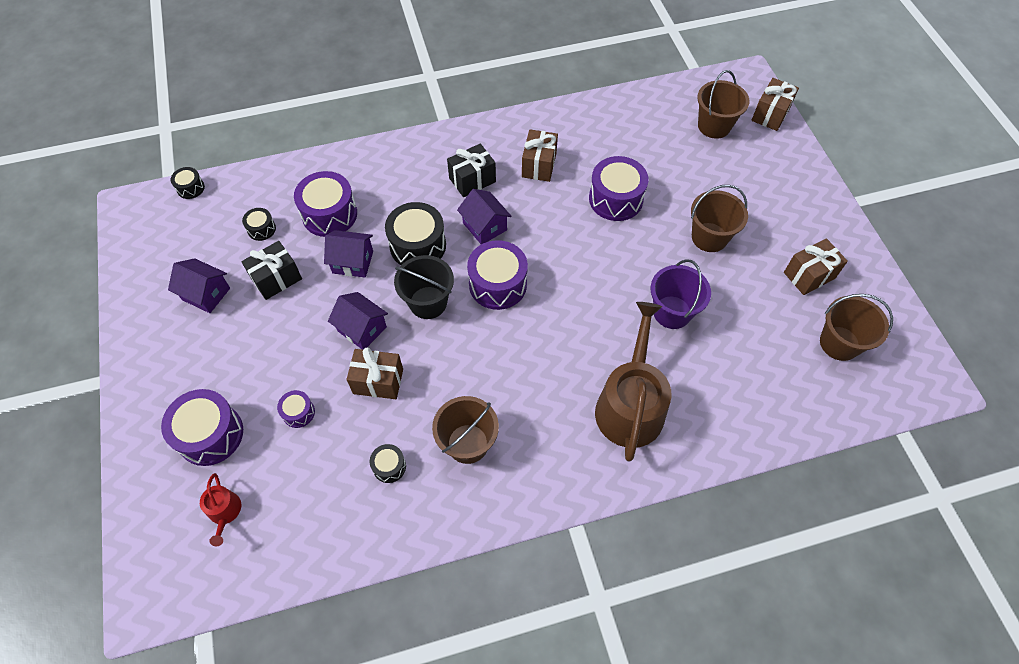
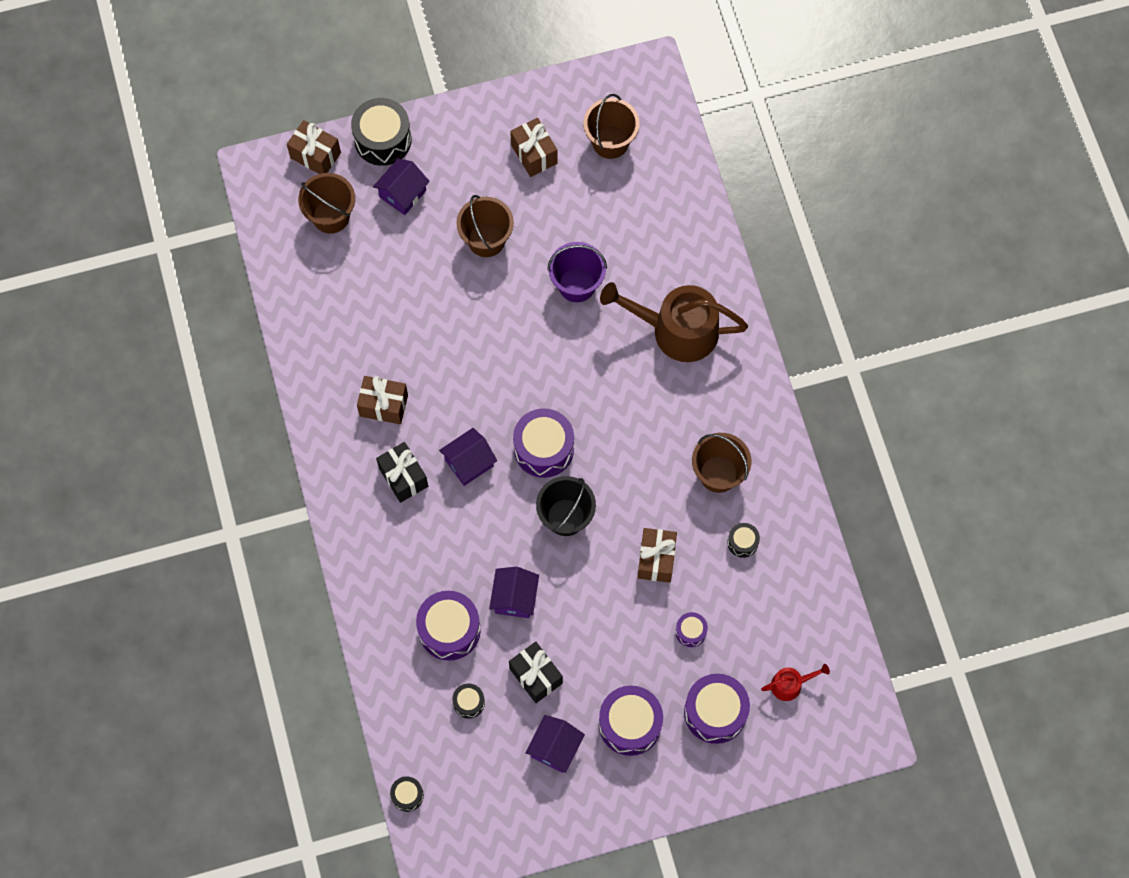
camera: 90 degrees left, 10 degrees up
purple house [328,292,388,350] -> purple house moved to [373,159,430,215]
black drum [385,202,446,265] -> black drum moved to [351,98,412,166]
purple drum [589,156,648,221] -> purple drum moved to [599,686,663,756]

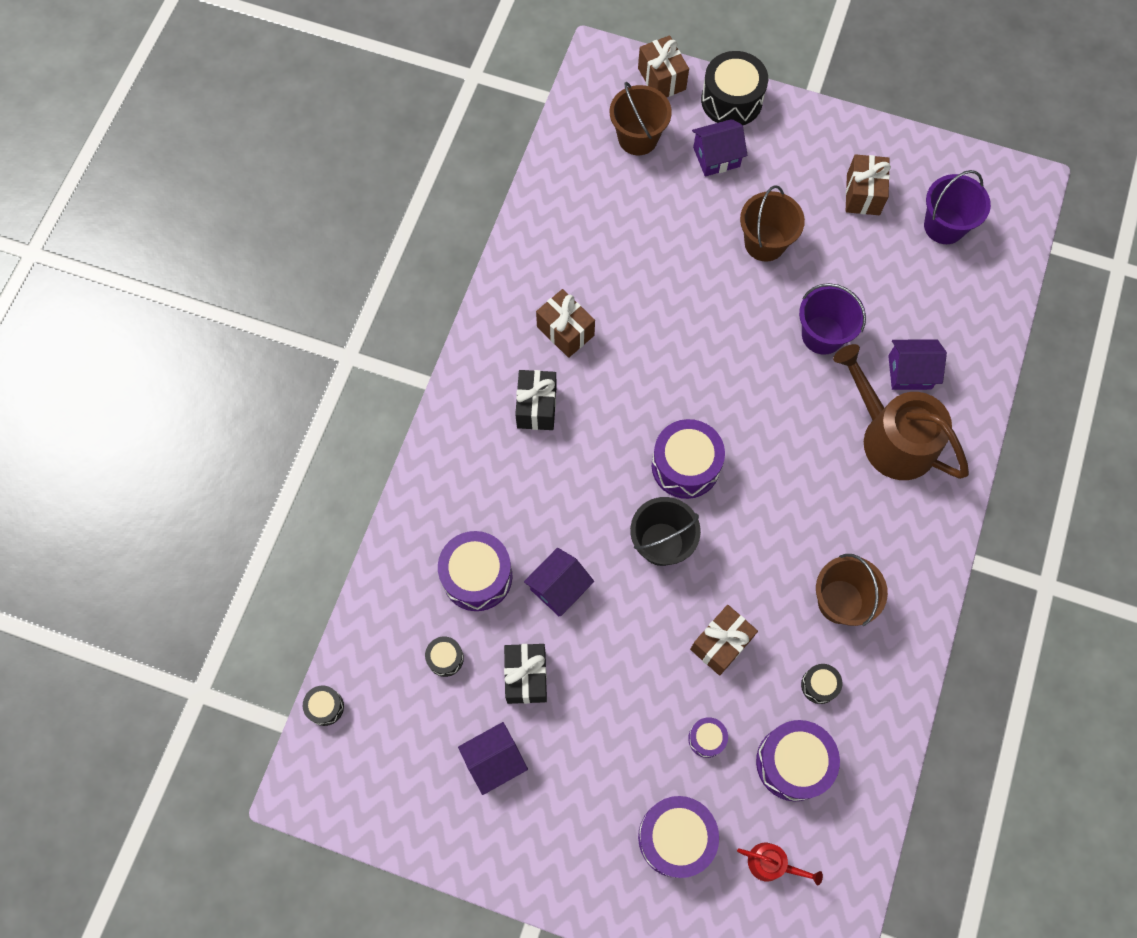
camera: 35 degrees right, 0 degrees up
purple house [439,428,497,486] -> purple house moved to [888,339,947,390]
brown bucket [583,94,640,159] -> purple bucket [924,170,991,244]
purple drum [599,686,663,756] -> purple drum moved to [756,720,840,801]

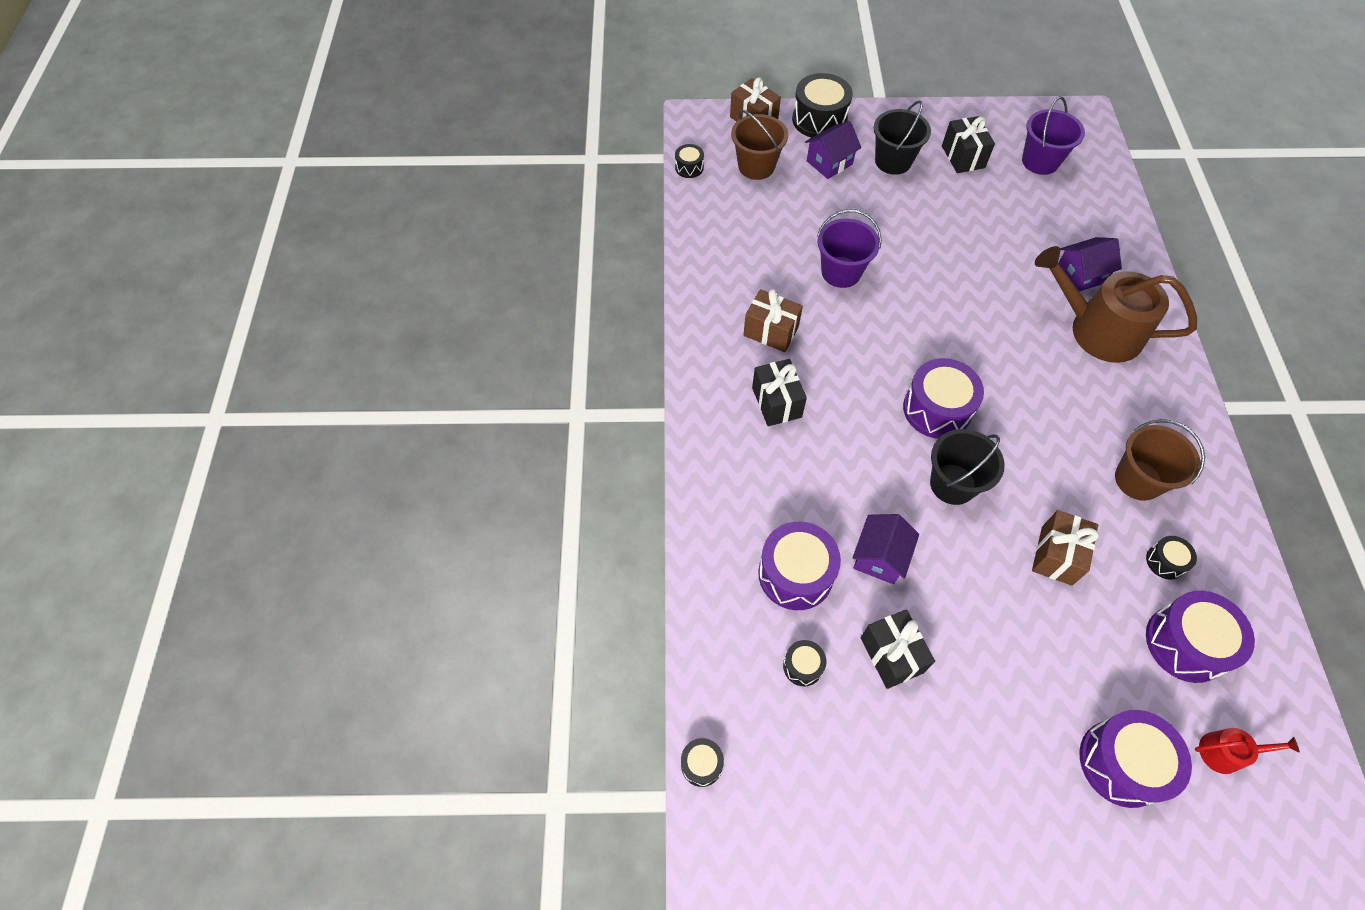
camera: 20 degrees left, 10 degrees down
purple house [458,722,528,795] -> none
purple drum [688,717,728,758] -> none
brown bucket [740,185,805,262] -> none
purple bucket [799,283,866,355] -> purple bucket moved to [817,209,882,288]
brown gift [846,154,891,215] -> black gift [942,116,995,173]
none -> black drum [675,144,704,178]
none -> black bucket [874,100,931,175]

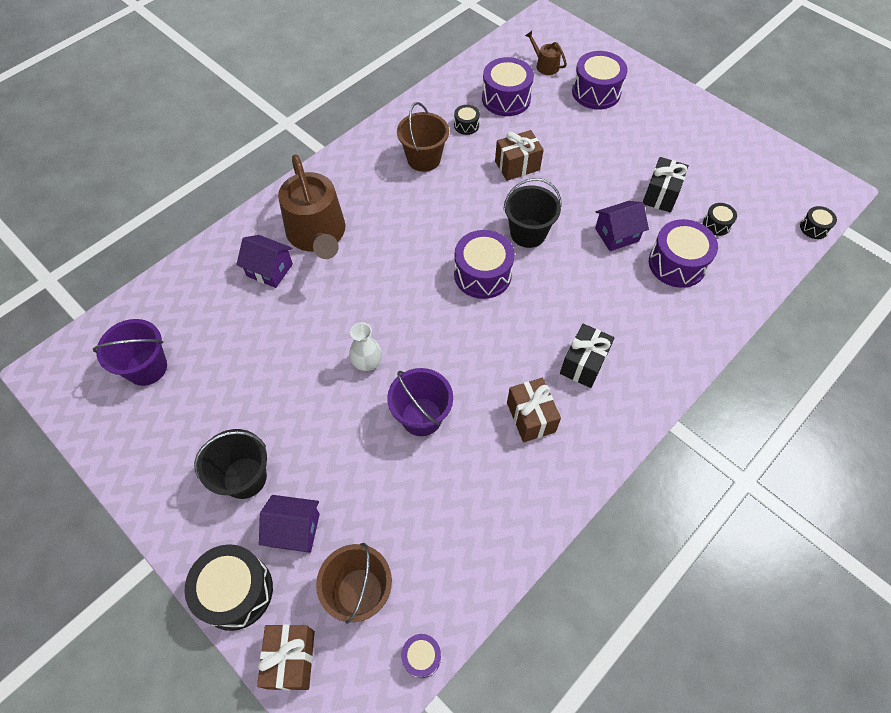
camera: 135 degrees left, 0 degrees up
black drum [675,144,704,178] -> purple drum [401,634,441,678]
black gift [942,116,995,173] -> none
red watering can [1195,728,1300,774] -> brown watering can [525,31,567,75]
none -> white vase [349,322,382,371]

